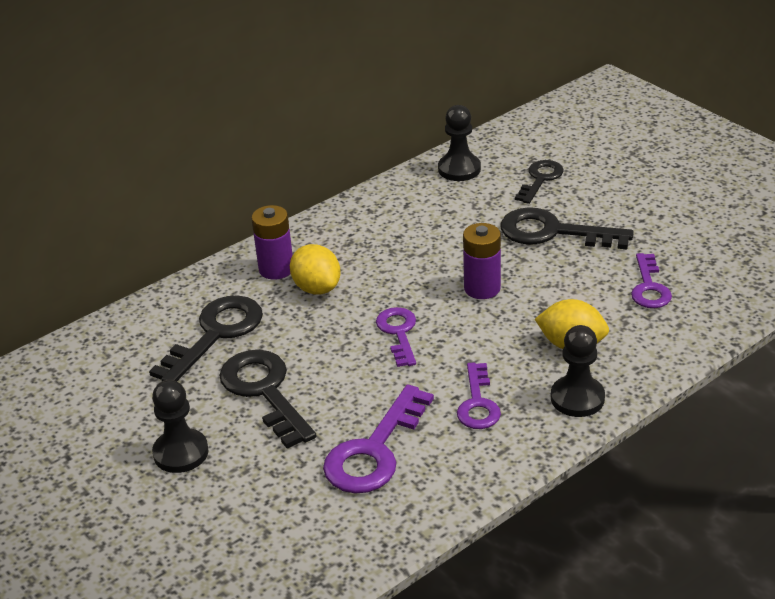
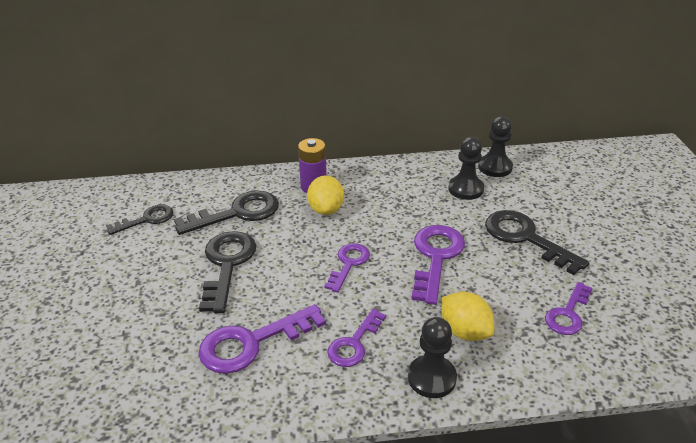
camera: 30 degrees right, 0 degrees up
black pawn [152,380,208,473] -> black pawn moved to [448,137,484,200]
purple battery [463,223,501,299] -> purple key [411,225,465,305]
black key [515,160,564,204] -> black key moved to [106,205,173,235]

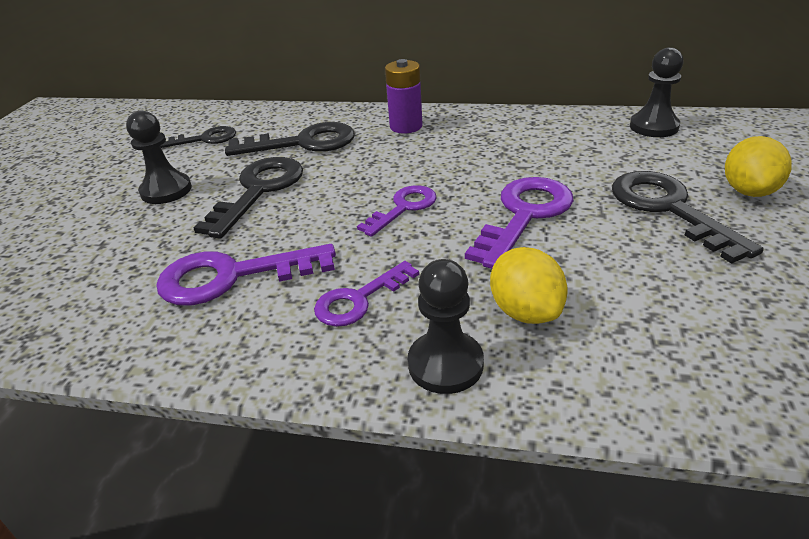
camera: 20 degrees right, 0 degrees up
yellow lemon [307,175,344,215] -> yellow lemon moved to [725,136,792,197]
black pawn [448,137,484,200] -> black pawn moved to [126,111,192,204]
purple key [545,282,593,335] -> none

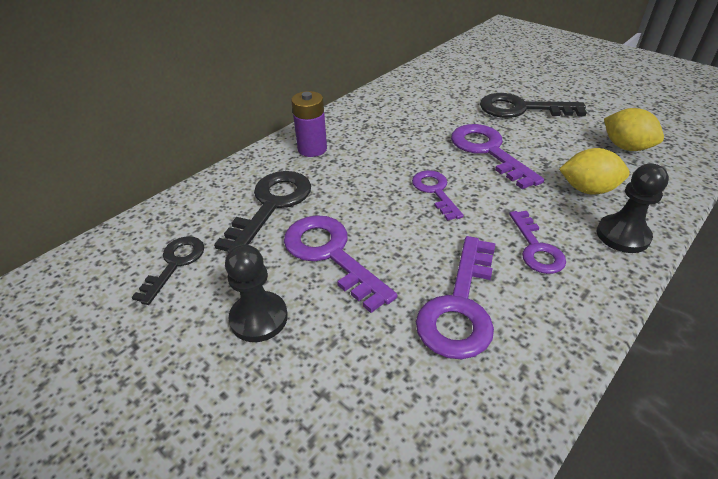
camera: 60 degrees left, 5 degrees up
black key [193,157,303,239] -> purple key [284,215,397,313]
black pawn [630,47,684,137] -> none
yellow lemon [725,136,792,197] -> yellow lemon moved to [604,108,664,151]

